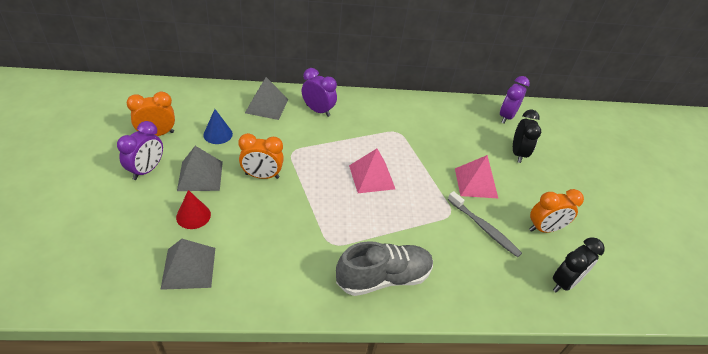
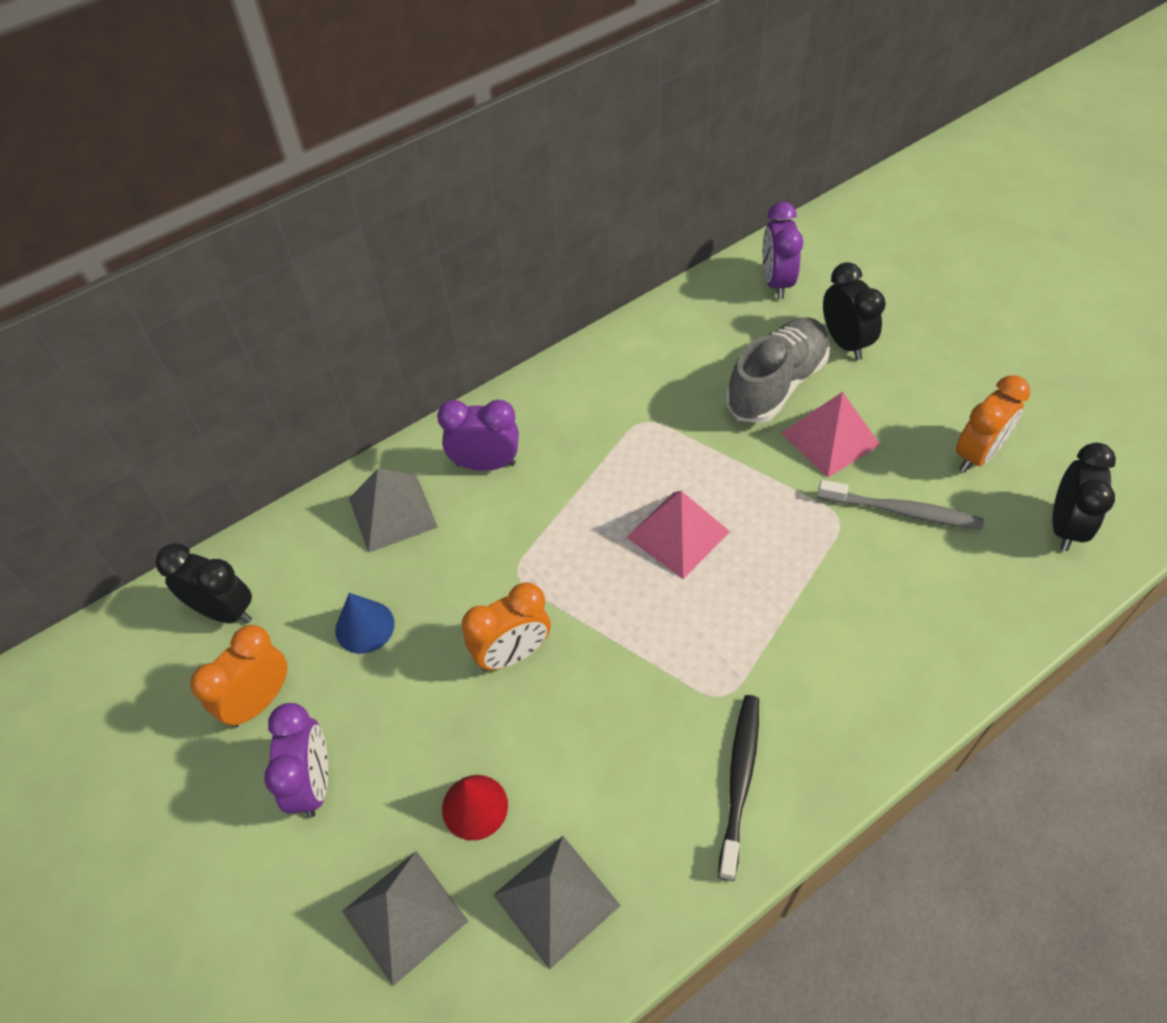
camera: 25 degrees left, 10 degrees up
grey pyramid [177,146,223,191] -> grey pyramid moved to [342,851,469,986]
grey shoe [336,241,433,296] -> grey shoe moved to [726,317,830,423]
none -> black clock [155,543,252,624]
none -> black toothbrush [718,695,759,881]

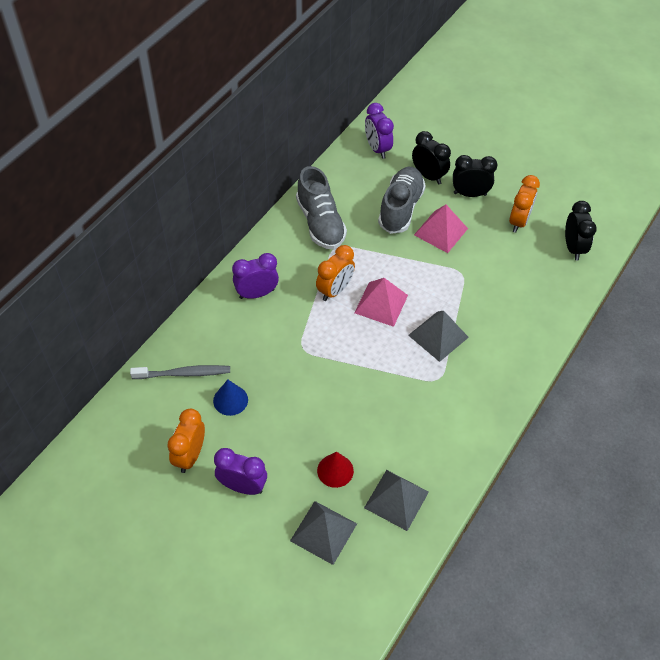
camera: 25 degrees left, 0 degrees up
black clock [155,543,252,624] -> black clock moved to [453,155,497,197]
purple clock [264,703,328,818] -> purple clock turned 45 degrees counterclockwise [214,448,267,495]
grey pyramid [349,469,438,553] -> grey pyramid moved to [408,311,469,362]
orange clock [462,582,551,671] -> orange clock moved to [316,245,355,301]
black toothbrush [718,695,759,881] -> none
grey toothbrush [818,480,984,530] -> grey toothbrush moved to [130,365,230,379]
none -> grey shoe [296,166,347,249]

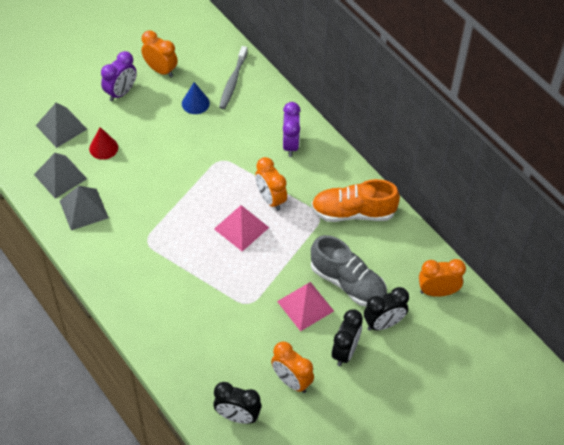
camera: 110 degrees right, 0 degrees up
grey shoe [296,166,347,249] -> orange shoe [311,179,400,222]
purple clock [365,103,394,159] -> orange clock [419,259,466,297]
grey pyramid [408,311,469,362] -> grey pyramid moved to [60,186,109,230]

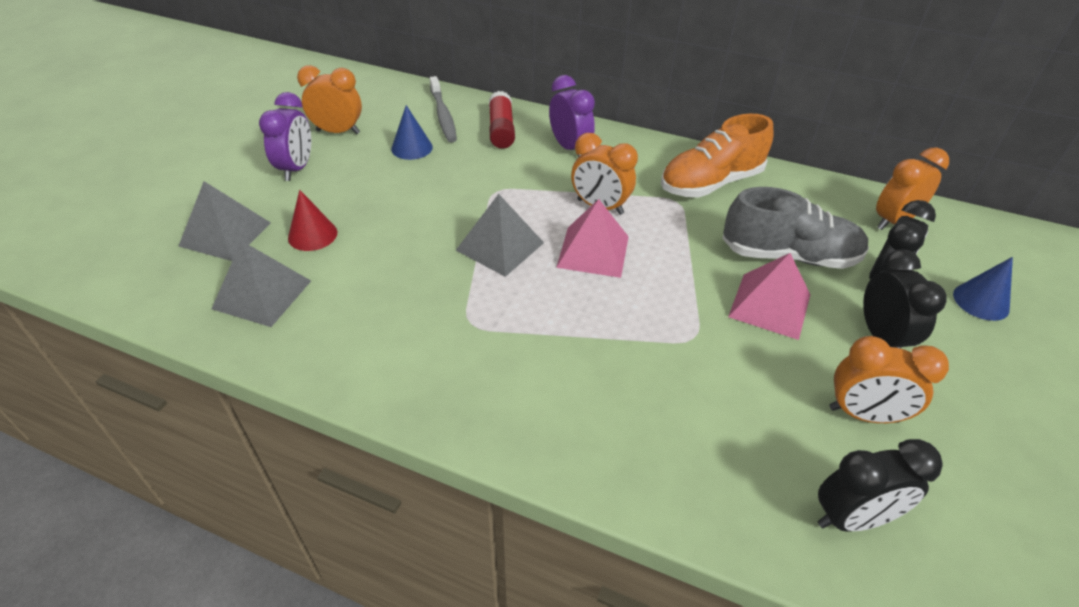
camera: 30 degrees left, 10 degrees down
grey pyramid [60,186,109,230] -> grey pyramid moved to [456,194,544,277]
none -> red glue stick [489,91,515,149]
none -> blue cone [953,257,1013,321]

